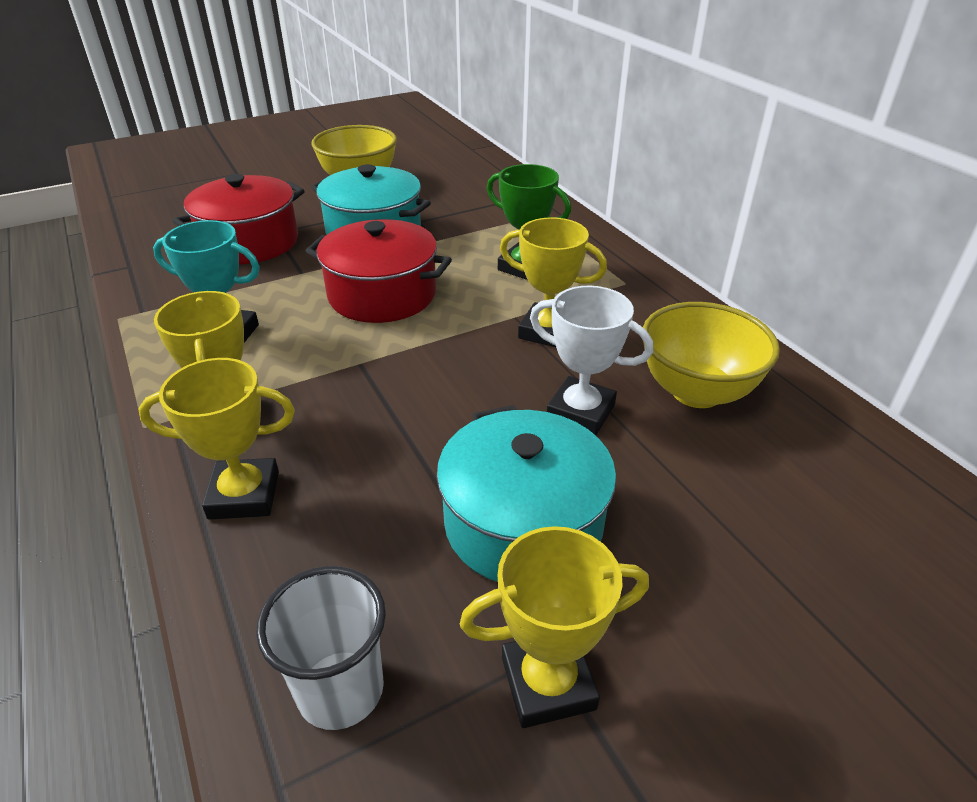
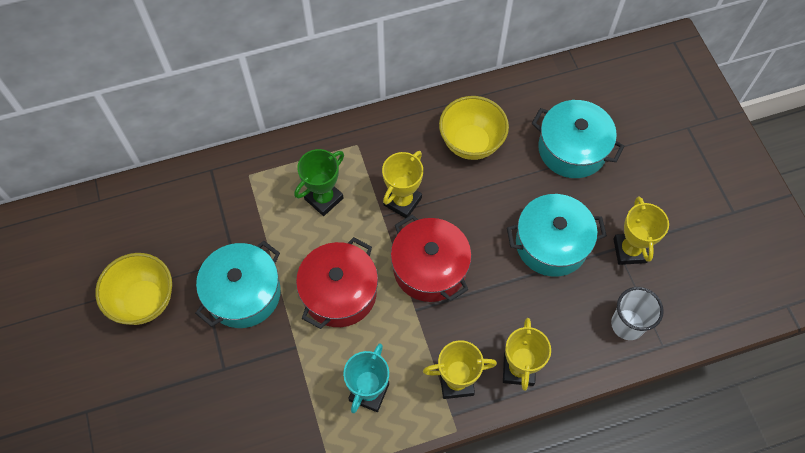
camera: 80 degrees left, 25 degrees up
red pot [173,174,305,264] -> red pot moved to [391,214,472,302]
white trophy [530,286,653,435] -> none
none -> turquoise pot [532,100,625,178]

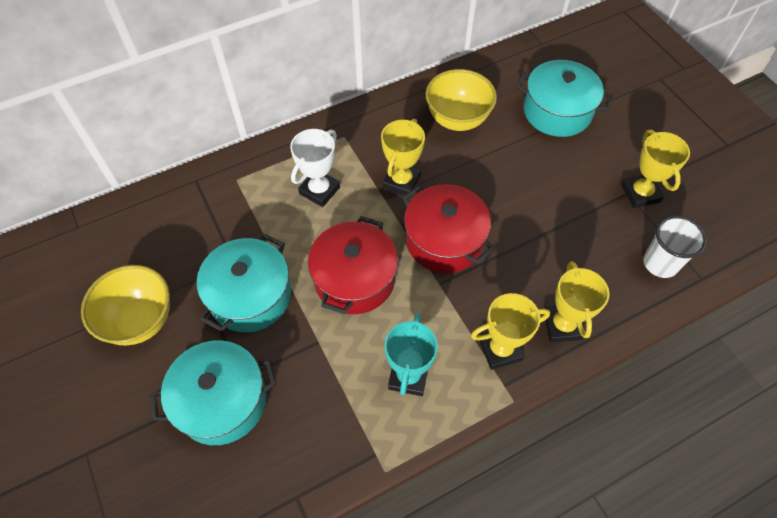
camera: 10 degrees left, 5 degrees down
green trophy [294,149,344,216] -> white trophy [290,129,340,207]
turquoise pot [507,194,607,277] -> turquoise pot moved to [150,341,276,445]

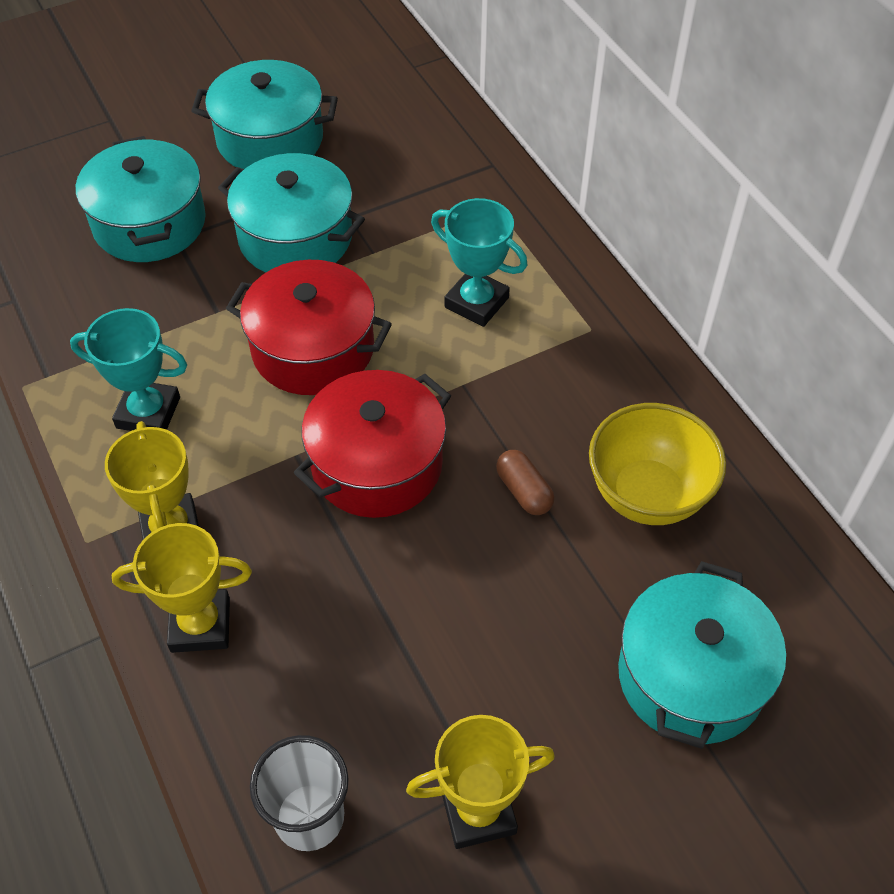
camera: 90 degrees right, 5 degrees down
yellow bowl [81,265,170,346] -> turquoise pot [191,60,338,169]
white trophy [290,129,340,207] -> turquoise trophy [431,198,528,327]
yellow trophy [381,119,425,196] -> none
none -> brown capsule [496,450,554,515]

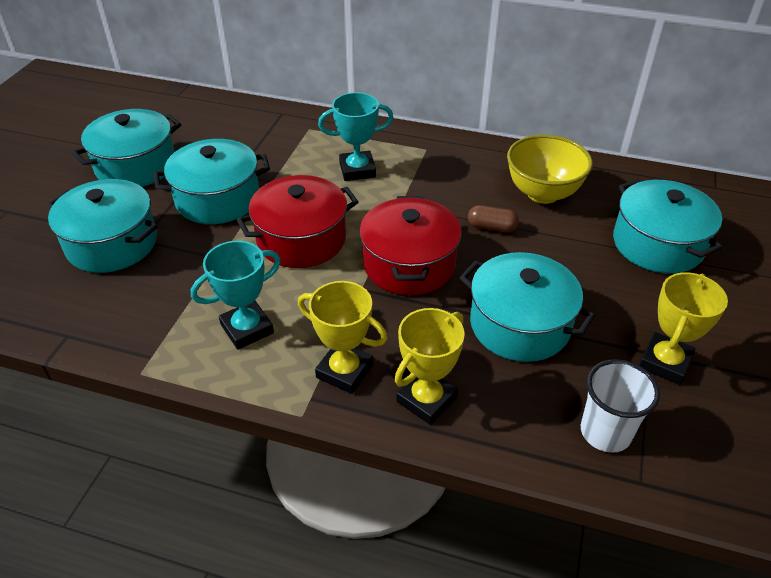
camera: 45 degrees left, 10 degrees down
none -> turquoise pot [460,252,595,362]

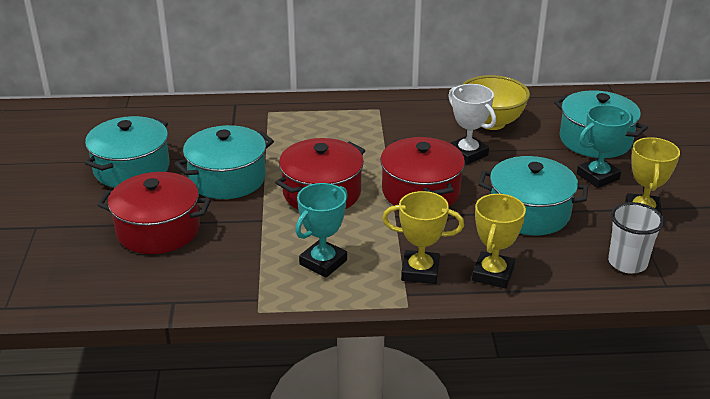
camera: 20 degrees left, 10 degrees down
turquoise pot [48,179,158,273] -> red pot [97,172,211,254]
turquoise trophy [318,92,393,181] -> turquoise trophy moved to [577,105,633,188]
brown capsule [468,205,519,232] -> white trophy [448,84,496,164]

